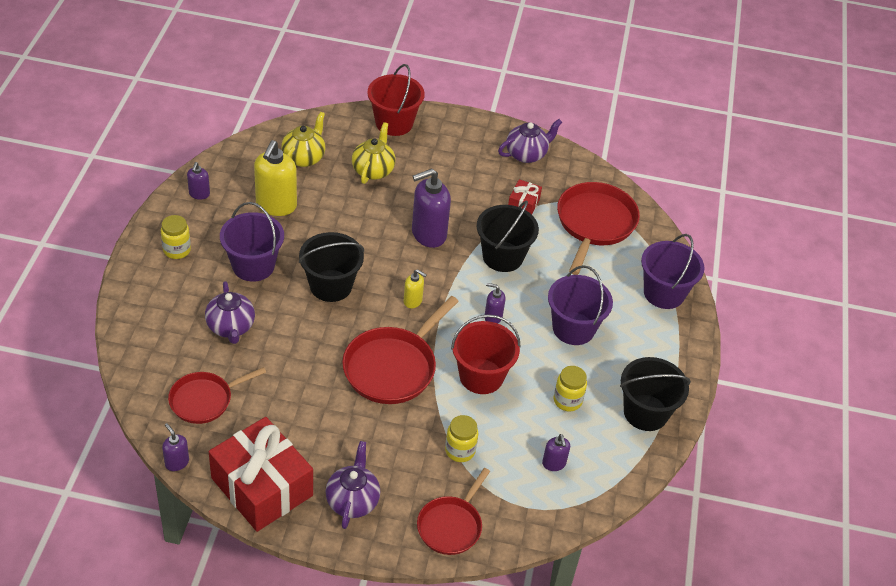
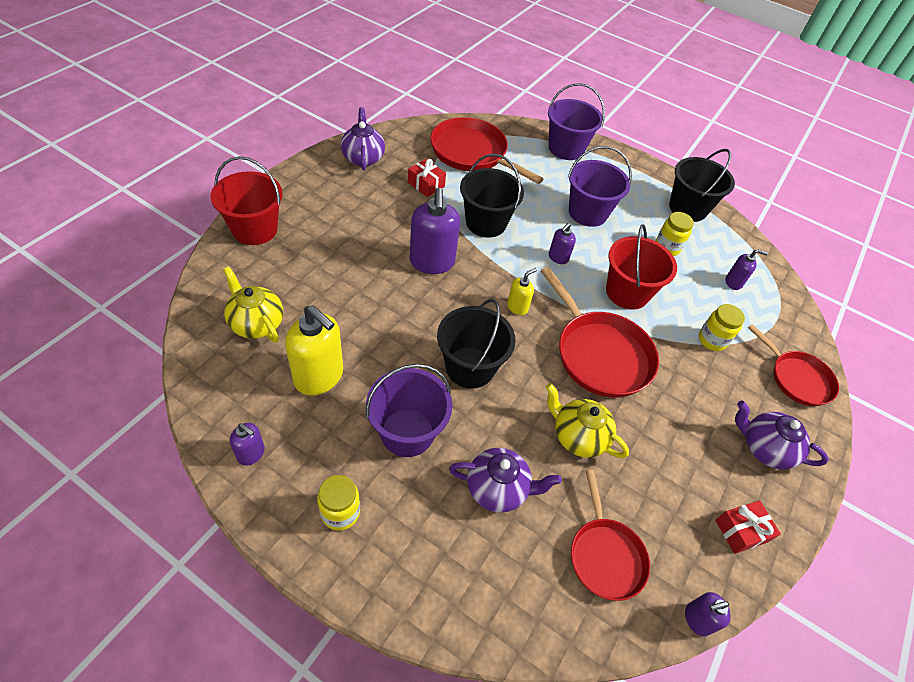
camera: 70 degrees left, 5 degrees up
red gift [209,417,313,532] -> red gift [715,500,781,554], size x0.44
yellow teapot [352,122,396,184] -> yellow teapot moved to [546,383,629,458]

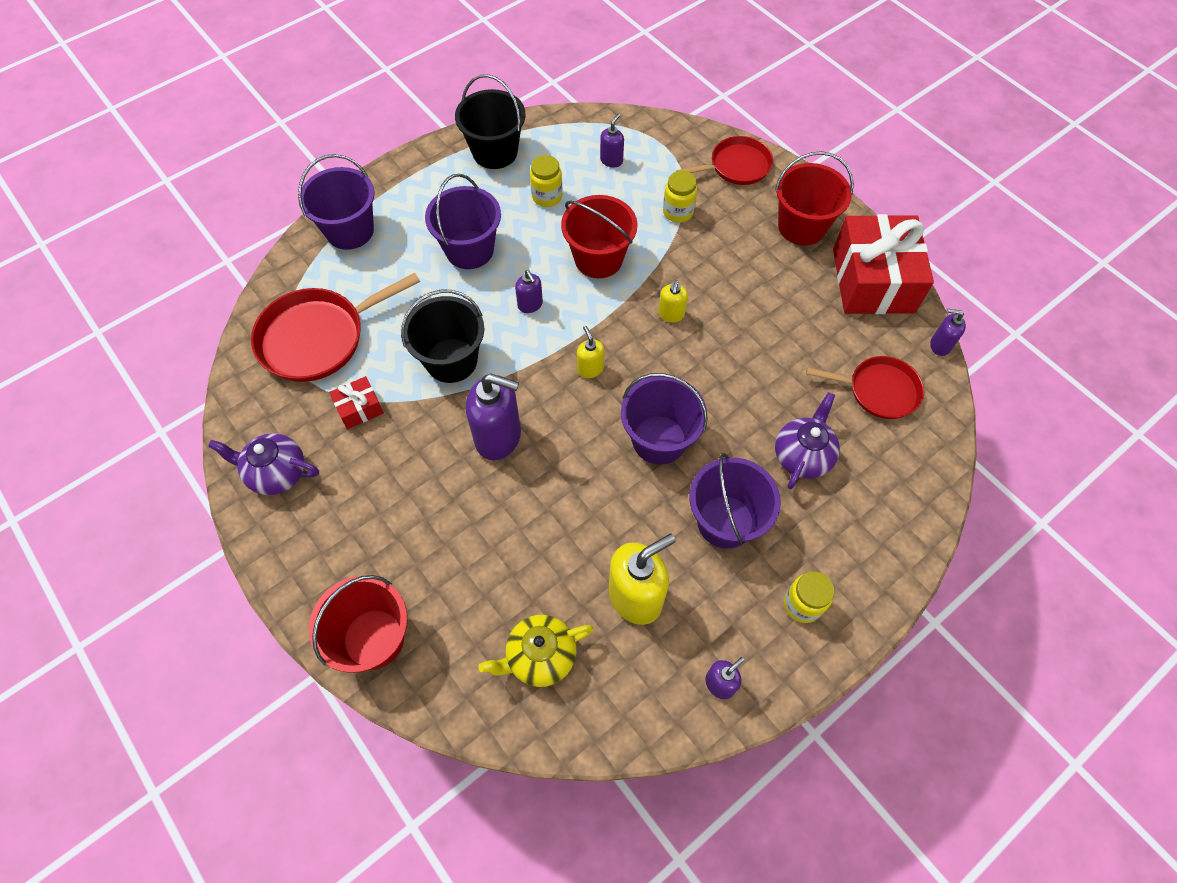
camera: 65 degrees left, 10 degrees up
black bucket [437,299,516,389] -> purple bucket [621,373,708,465]
red pan [541,267,659,398] -> yellow soap dispenser [658,280,688,322]
yellow teapot [546,383,629,458] -> none
purple soap dispenser [685,592,731,637] -> purple soap dispenser turned 105 degrees clockwise [930,309,966,356]
red gift [715,500,781,554] -> red gift [833,214,934,314], size x2.28
purple teapot [735,401,829,470] -> red bucket [775,151,854,245]

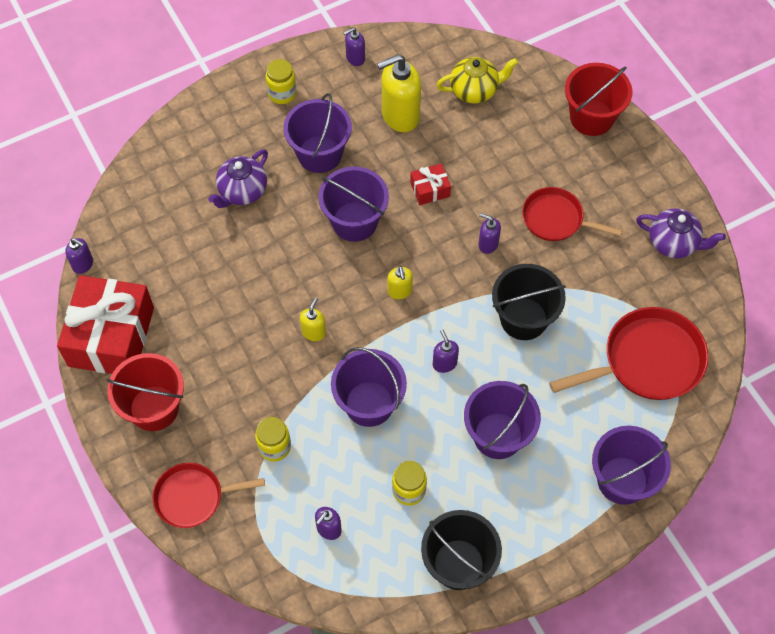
camera: 170 degrees left, 0 degrees up
red gift [329,376,384,429] -> red gift moved to [410,163,451,205]
purple soap dispenser [466,373,521,460] -> purple soap dispenser [478,213,501,254], size x0.51
red bucket [561,195,638,278] -> purple bucket [331,347,407,427]
red pan [806,356,924,419] -> red pan moved to [522,187,622,241]

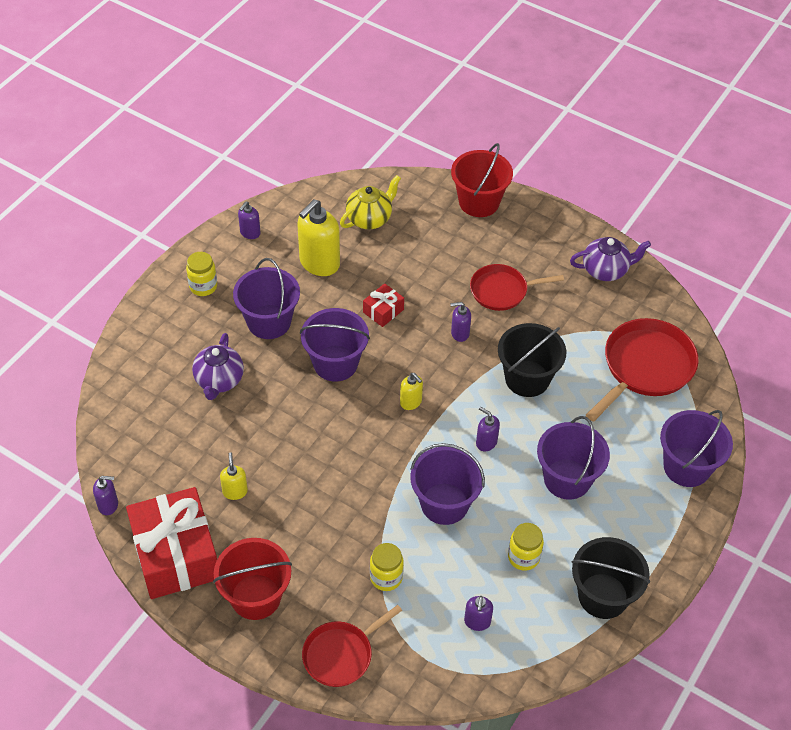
camera: 30 degrees left, 10 degrees down
yellow soap dispenser [300,298,326,341] -> yellow soap dispenser moved to [220,453,248,500]

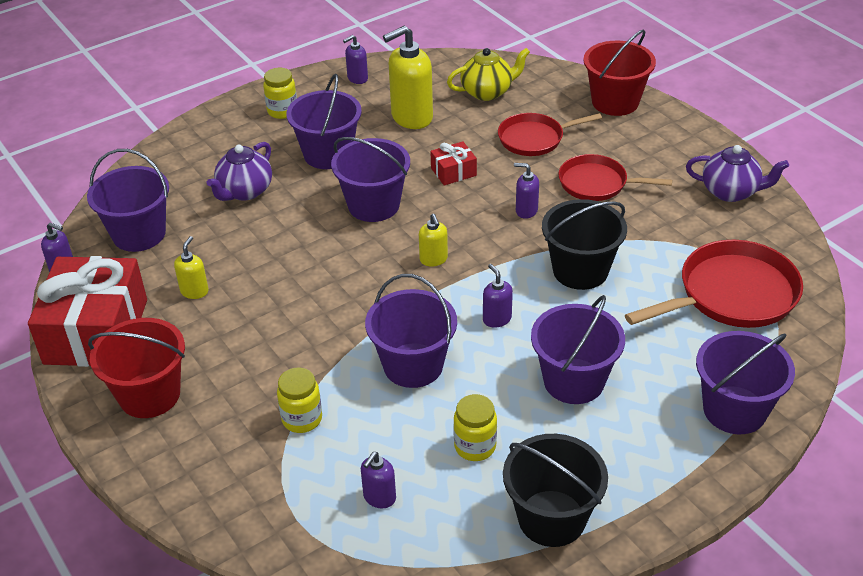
camera: 25 degrees right, 10 degrees down
red pan [302,605,402,687] -> red pan moved to [498,113,602,156]
none -> purple bucket [87,149,169,252]

